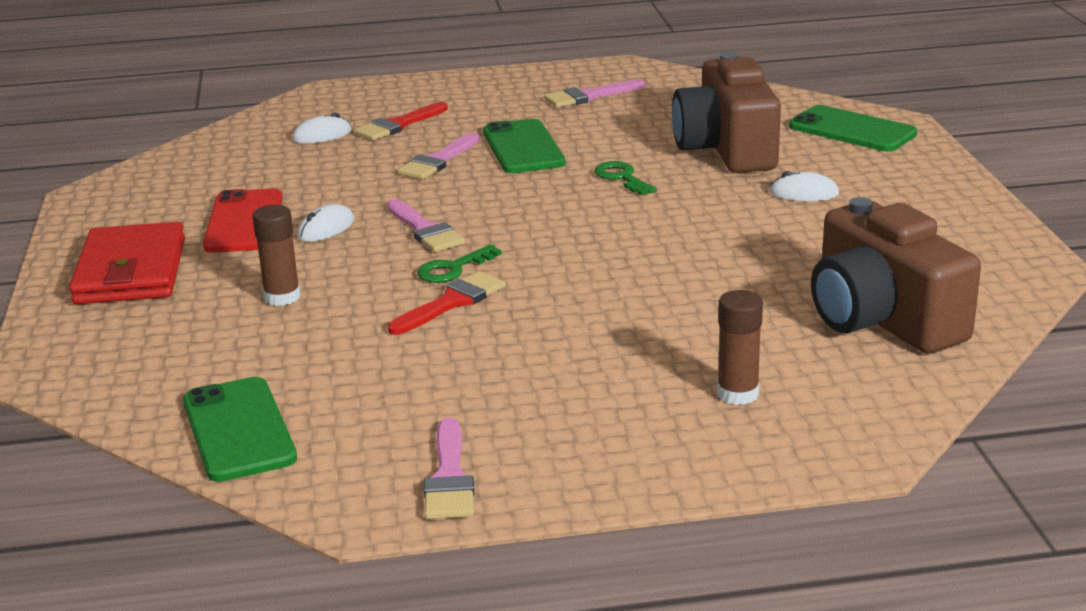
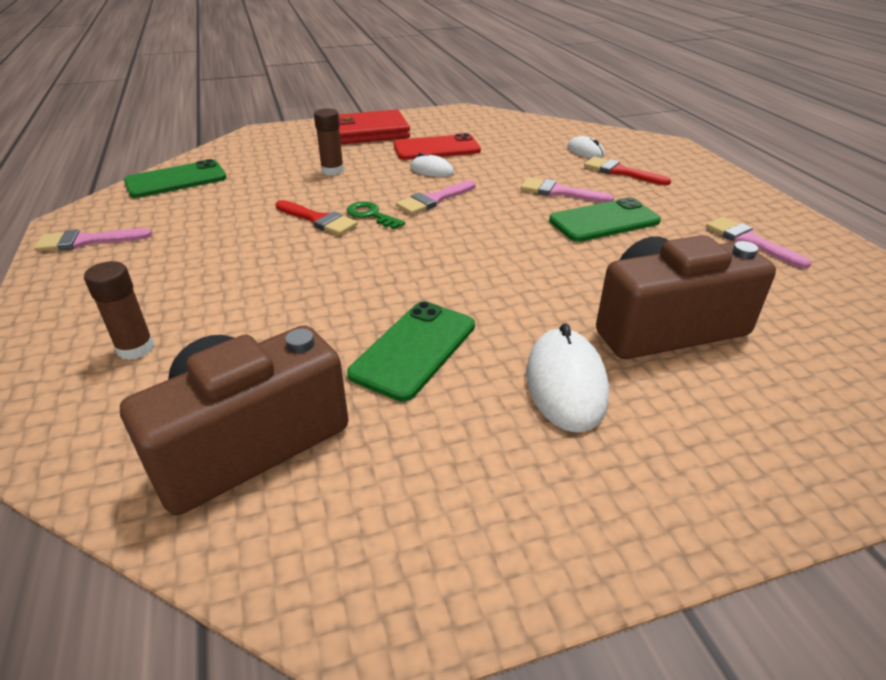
camera: 80 degrees right, 10 degrees up
green key [594,161,657,195] -> none
white mouse [769,171,839,201] -> white mouse [526,323,609,432], size x1.73
green phone [789,105,917,152] -> green phone moved to [347,301,475,402]

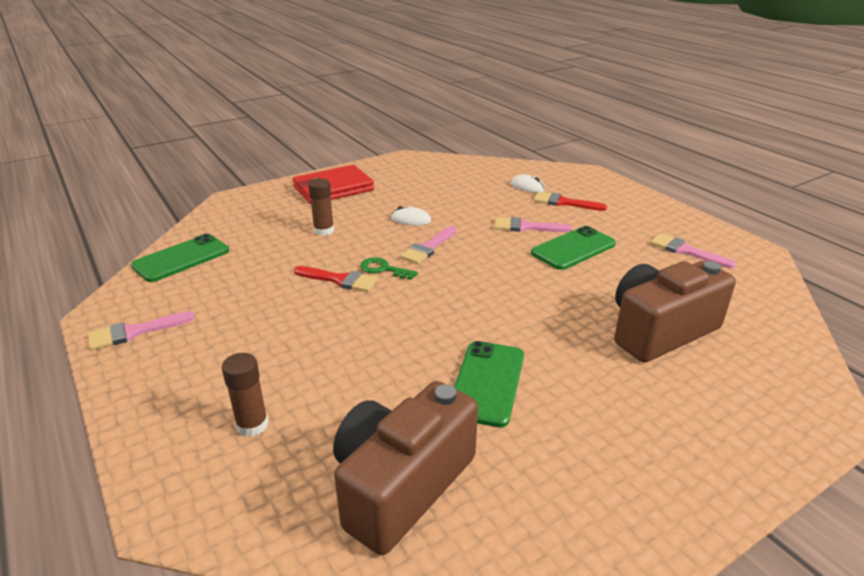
camera: 15 degrees left, 5 degrees down
red phone [394,133,481,160] -> none
white mouse [526,323,609,432] -> none

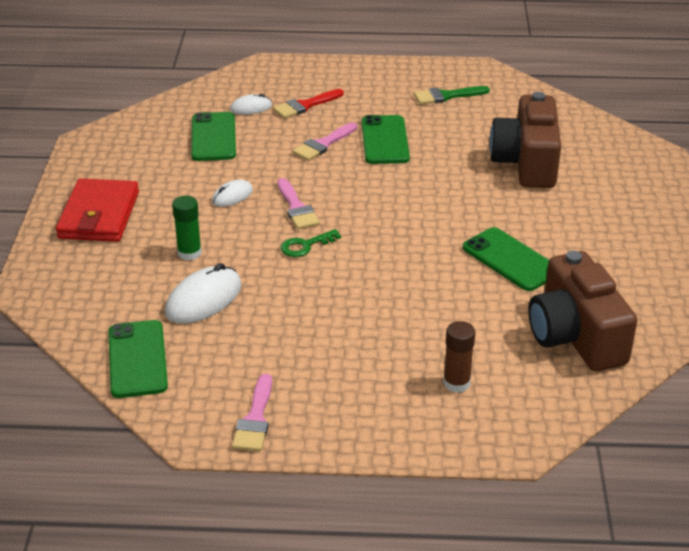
camera: 55 degrees left, 5 degrees up
red brush [294,266,378,292] -> none
brown glue stick [308,178,334,236] -> green glue stick [172,196,202,261]
pink brush [650,234,736,268] -> green brush [414,86,490,105]
none -> white mouse [165,263,242,324]
none -> green phone [191,112,236,161]

